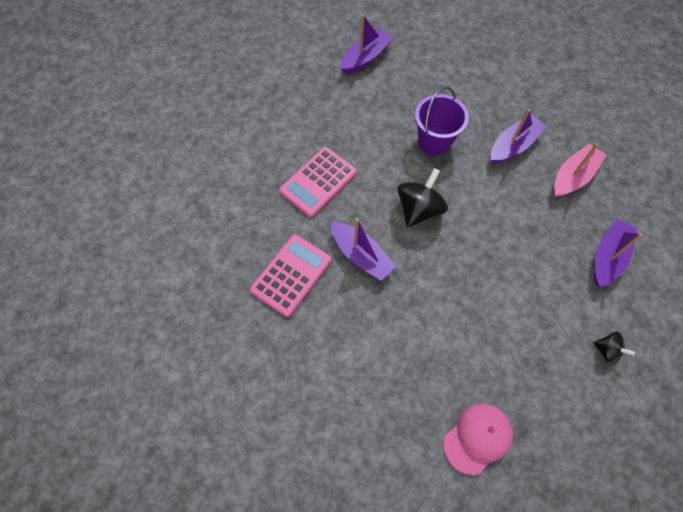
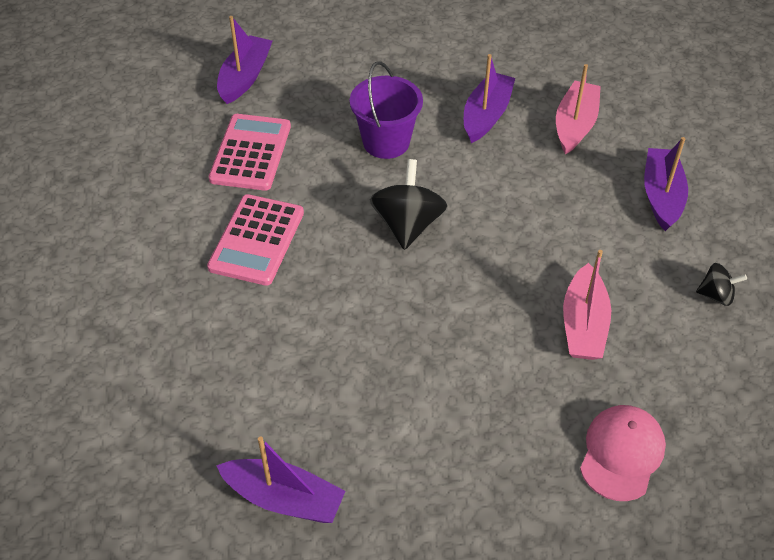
camera: 25 degrees left, 15 degrees down
pink calculator [250,234,332,317] -> pink calculator moved to [209,114,291,191]
purple boat [331,218,396,281] -> purple boat moved to [216,436,345,523]
none -> pink boat [563,250,611,360]

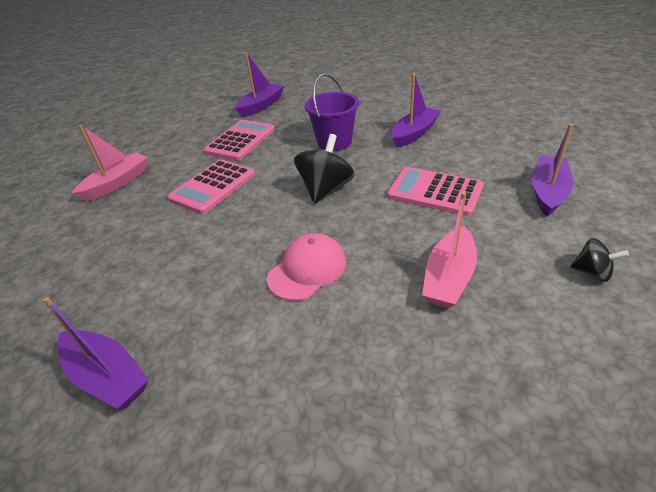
camera: 20 degrees right, 10 degrees down
pink boat [556,64,601,154] -> pink boat moved to [72,124,148,201]
pink cap [580,405,666,501] -> pink cap moved to [267,233,346,301]
none -> pink calculator [387,167,484,216]

